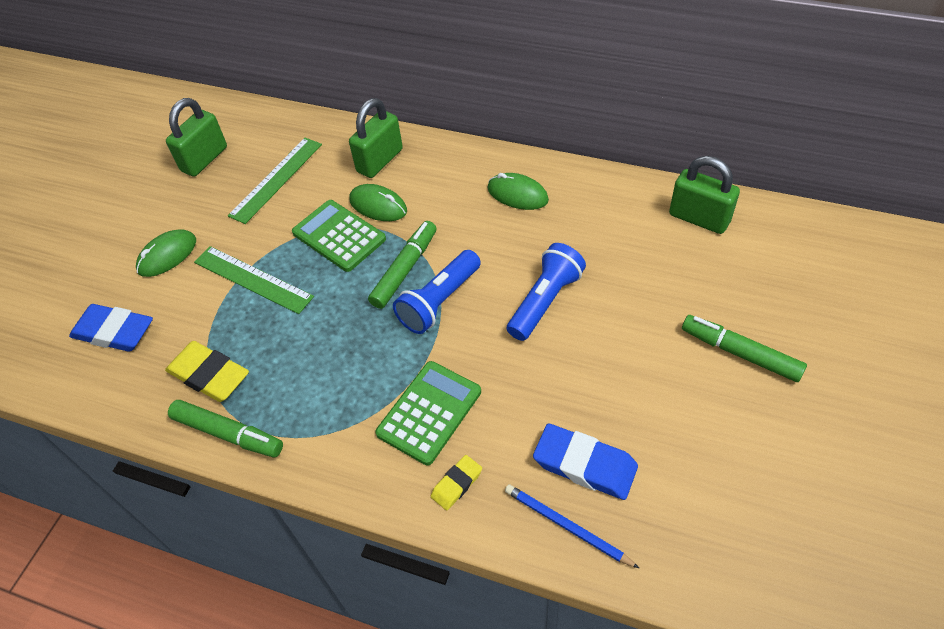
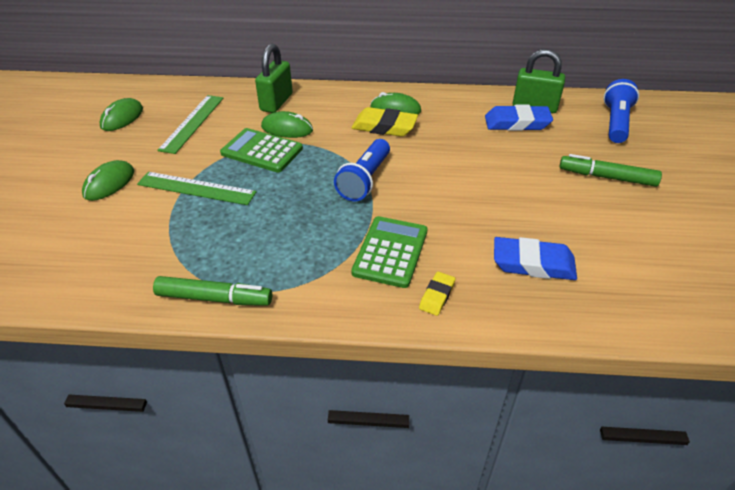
camera: 20 degrees left, 10 degrees down
blue eraser [69,304,153,352] -> blue eraser moved to [485,105,553,131]
yellow eraser [165,341,249,402] -> yellow eraser moved to [351,107,418,137]
green padlock [166,98,227,176] -> green mouse [99,98,143,131]
green marker [368,221,437,309] -> none
blue pencil [505,484,639,568] -> none
blue flashlight [507,243,586,341] -> blue flashlight moved to [603,79,639,143]

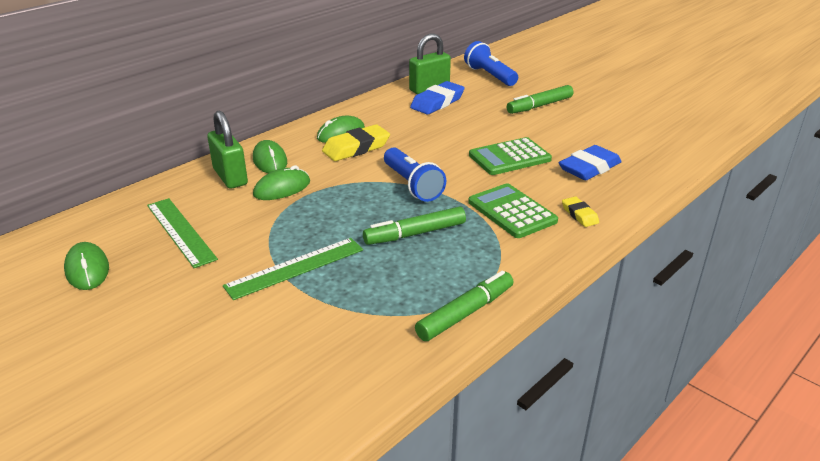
camera: 50 degrees left, 10 degrees down
green mouse [82,160,134,201] -> green mouse moved to [253,140,287,173]
green calculator [220,128,303,172] -> green calculator moved to [469,137,552,175]
none -> green marker [363,207,466,245]

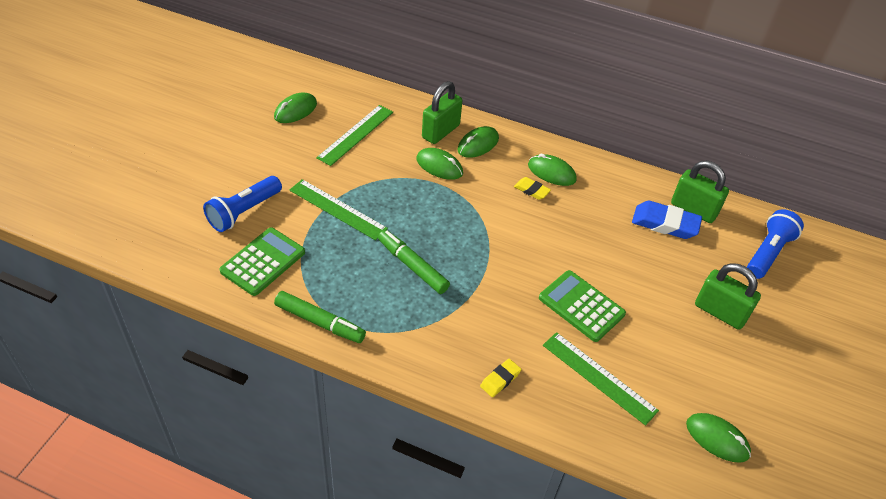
camera: 65 degrees right, 15 degrees up
yellow eraser [322,124,390,161] -> yellow eraser [514,177,551,200], size x0.55
blue flashlight [384,147,446,202] -> blue flashlight moved to [203,176,282,232]
green calculator [468,183,558,238] -> green calculator moved to [219,228,305,296]
green marker [507,85,573,114] -> green padlock [695,263,761,330]
blue eraser [559,145,622,180] -> green ruler [543,332,659,426]
none -> green mouse [686,413,751,463]

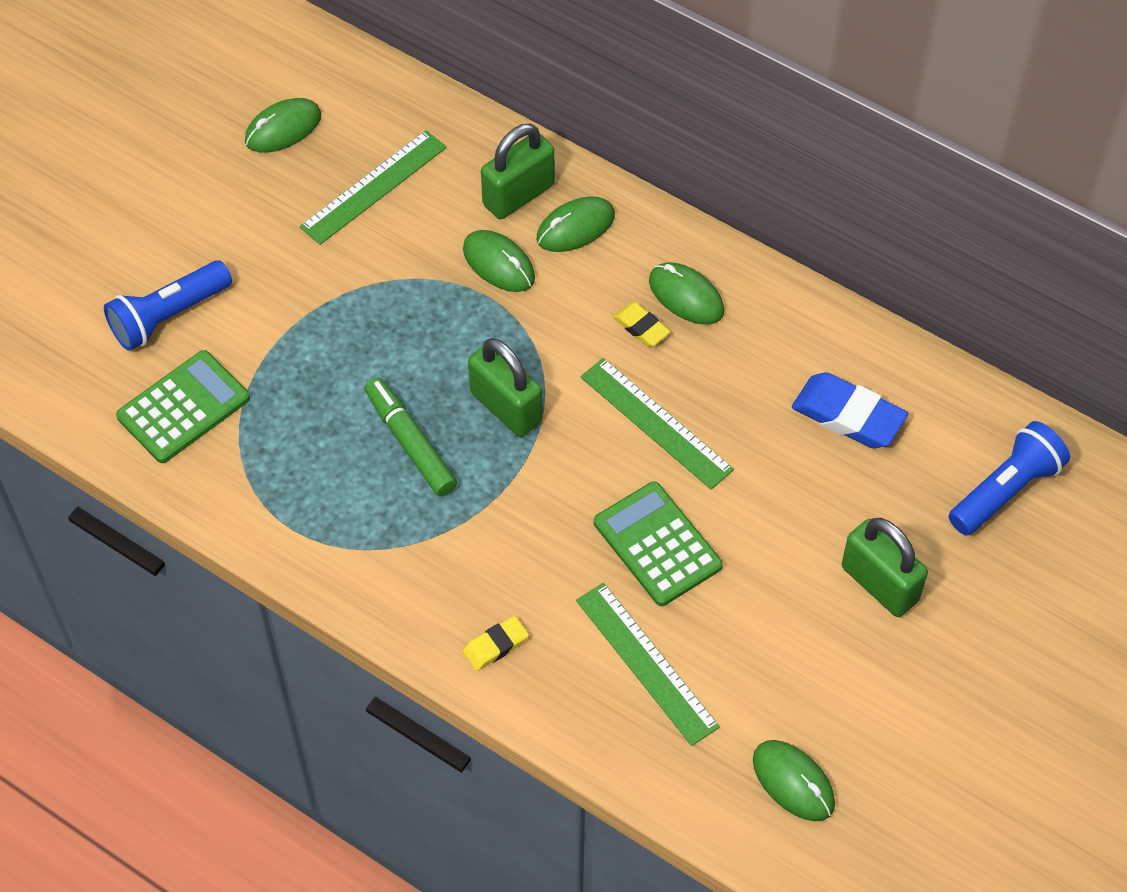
camera: 15 degrees right, 10 degrees up
green marker [274,291,366,343] -> none
green ruler [290,179,388,241] -> green ruler moved to [581,358,734,490]
green padlock [671,161,729,223] -> green padlock moved to [468,338,542,437]

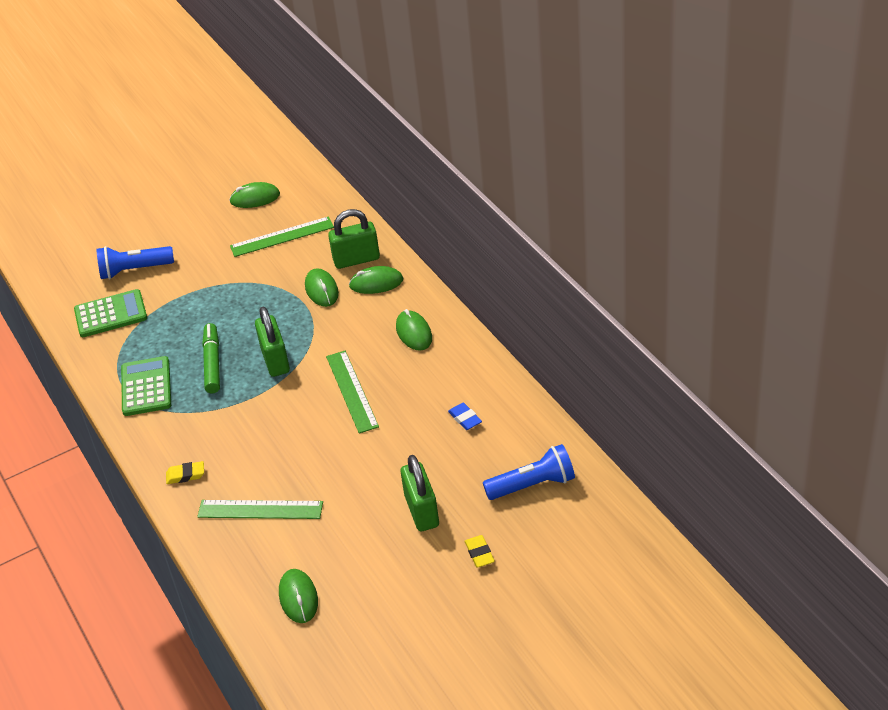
camera: 30 degrees right, 15 degrees down
green ruler [576,583,720,746] -> green ruler turned 75 degrees counterclockwise [197,500,323,519]
green calculator [594,481,723,606] -> green calculator moved to [121,356,171,416]
yellow eraser [613,302,671,346] -> yellow eraser moved to [465,535,495,567]
blue eraser [792,372,908,448] -> blue eraser [448,403,482,430], size x0.55

